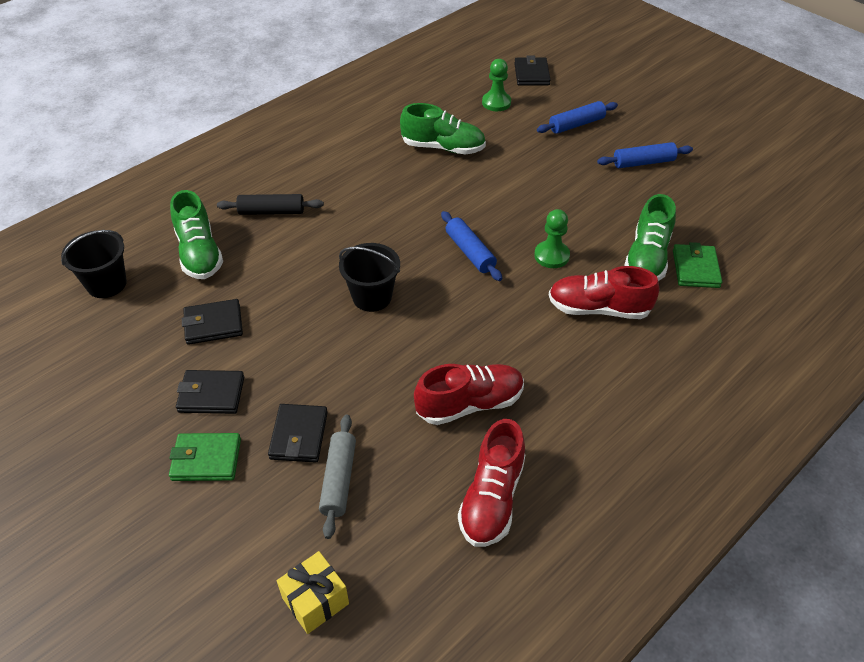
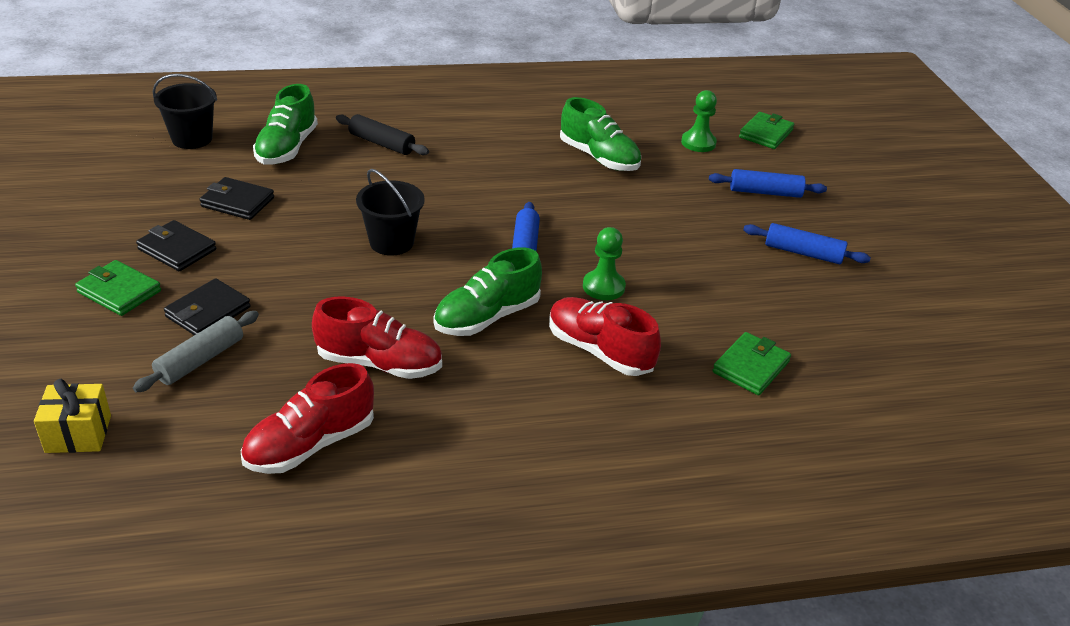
camera: 30 degrees right, 10 degrees down
black wallet [514,55,551,86] -> green wallet [739,112,794,149]
green shoe [624,194,676,281] -> green shoe moved to [433,247,542,336]

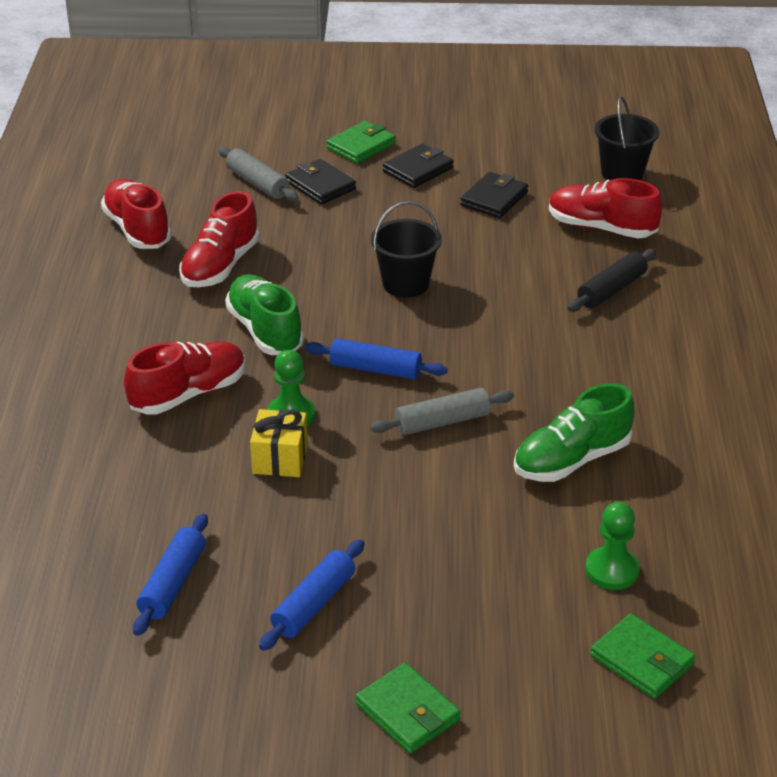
camera: 105 degrees right, 0 degrees up
yellow gift [34,379,111,453] -> yellow gift moved to [250,409,308,477]
green shoe [253,84,318,164] -> red shoe [549,178,662,238]
blue rolling pin [709,169,827,198] -> blue rolling pin moved to [133,513,208,636]
green wallet [712,332,791,395] -> green wallet moved to [355,663,461,754]
none -> grey rolling pin [370,388,514,435]

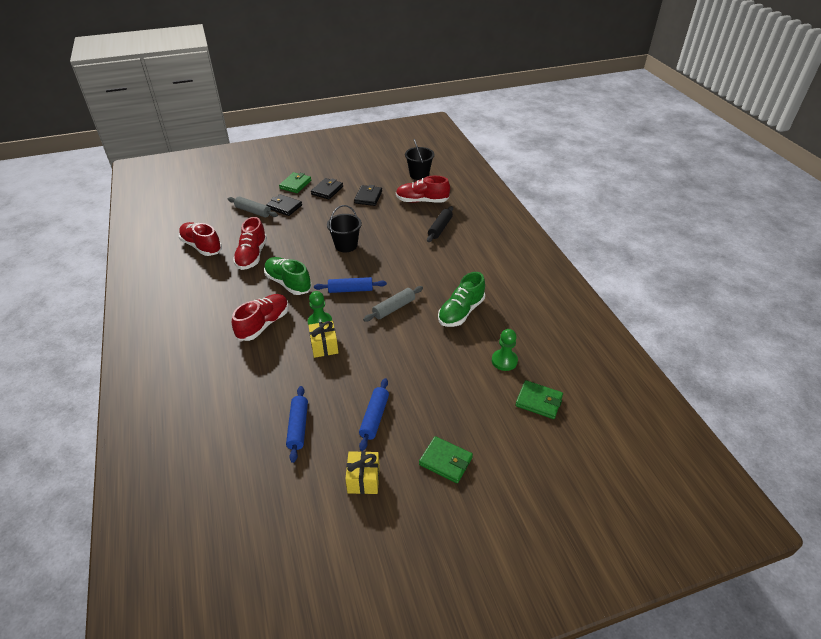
camera: 20 degrees left, 5 degrees up
none -> yellow gift [345,451,380,494]

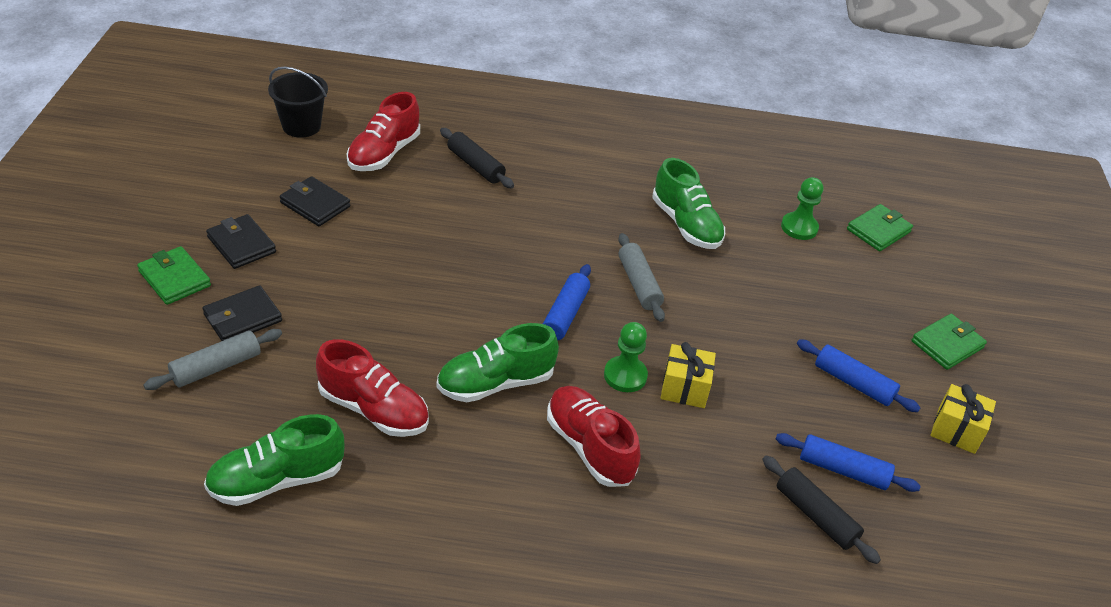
camera: 70 degrees left, 0 degrees up
red shoe [179,222,222,256] -> green shoe [204,414,344,506]
black bucket [327,205,362,252] -> none
none -> black rolling pin [762,456,881,564]

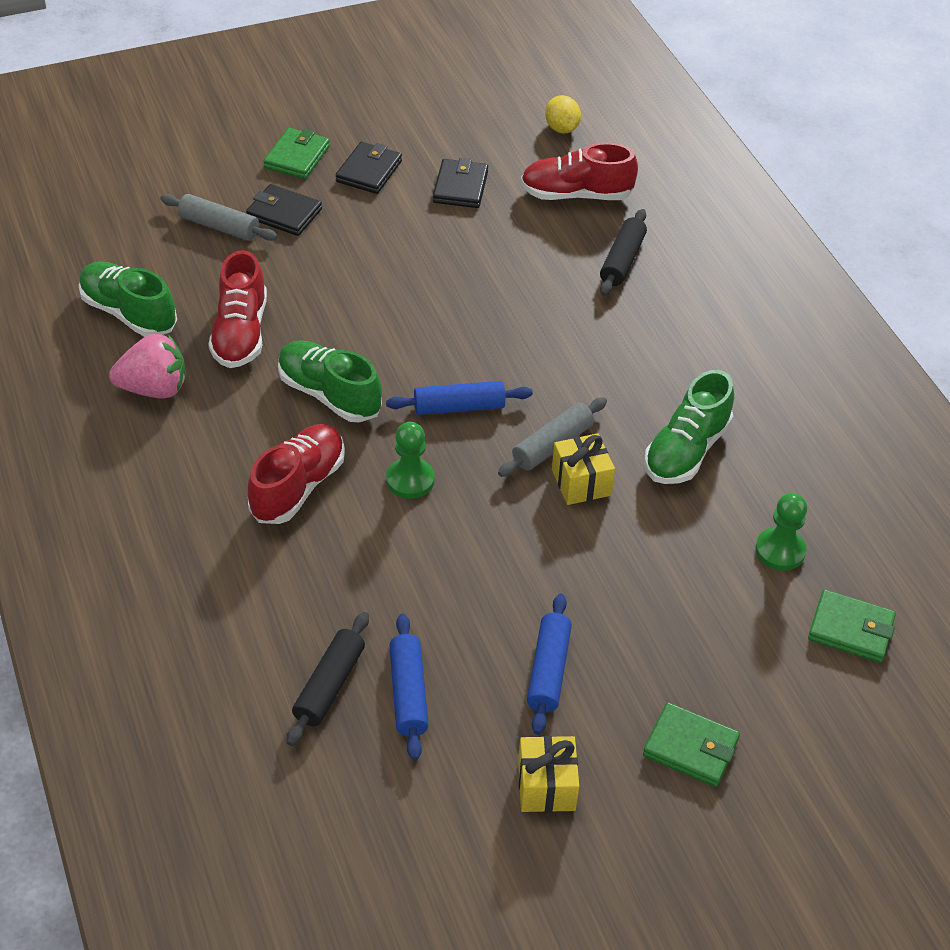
camera: 65 degrees right, 5 degrees up
black bucket [268,66,328,138] -> yellow lemon [545,95,581,133]
yellow gift [661,342,716,408] -> yellow gift moved to [552,433,615,505]
none -> pink strawberry [109,334,186,398]

